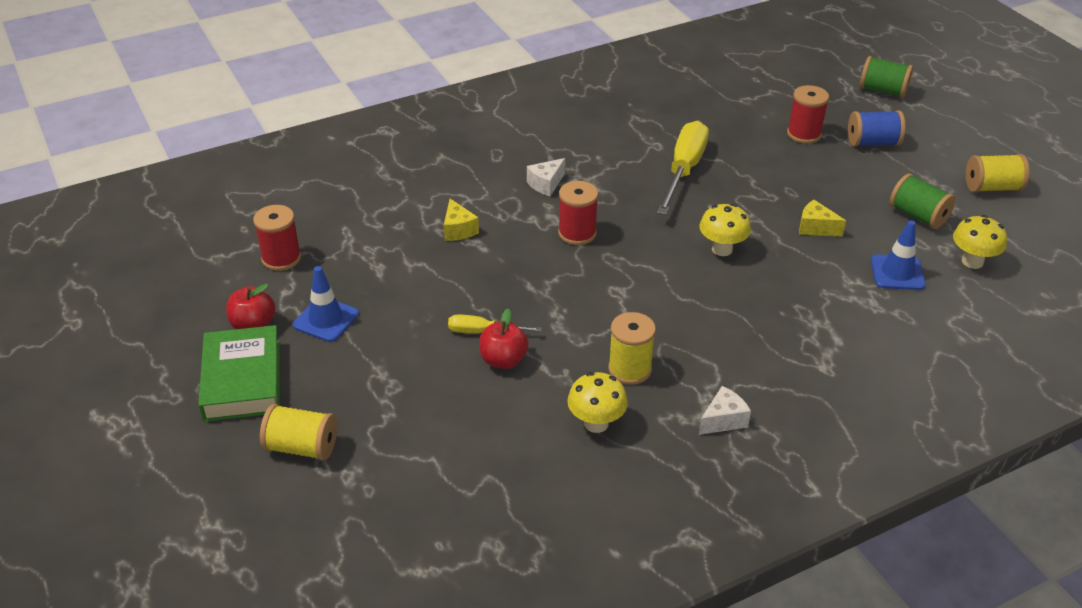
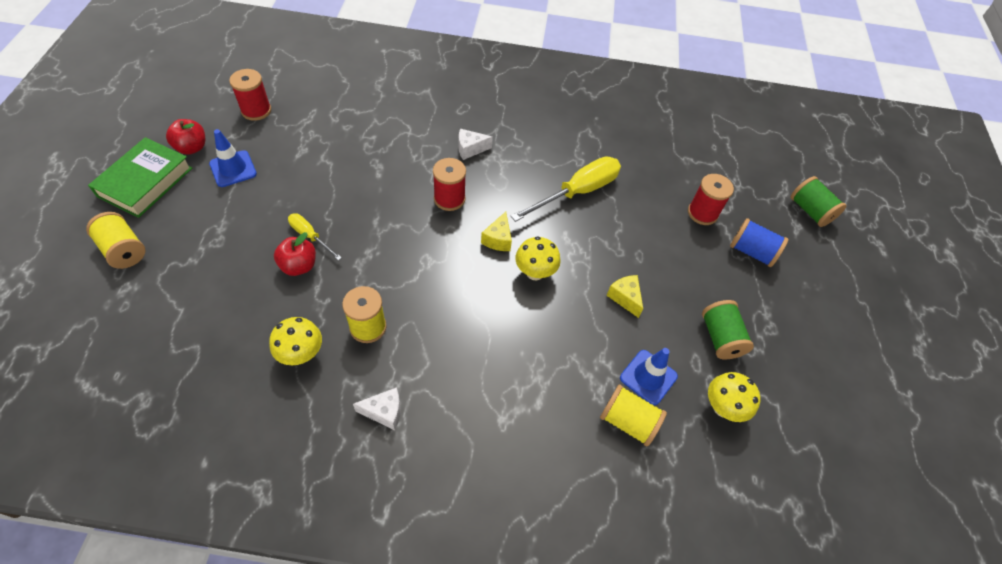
camera: 30 degrees right, 15 degrees up
yellow cheese [444,199,479,241] -> yellow cheese moved to [481,212,512,251]
yellow spool [966,154,1030,192] -> yellow spool moved to [600,384,667,447]

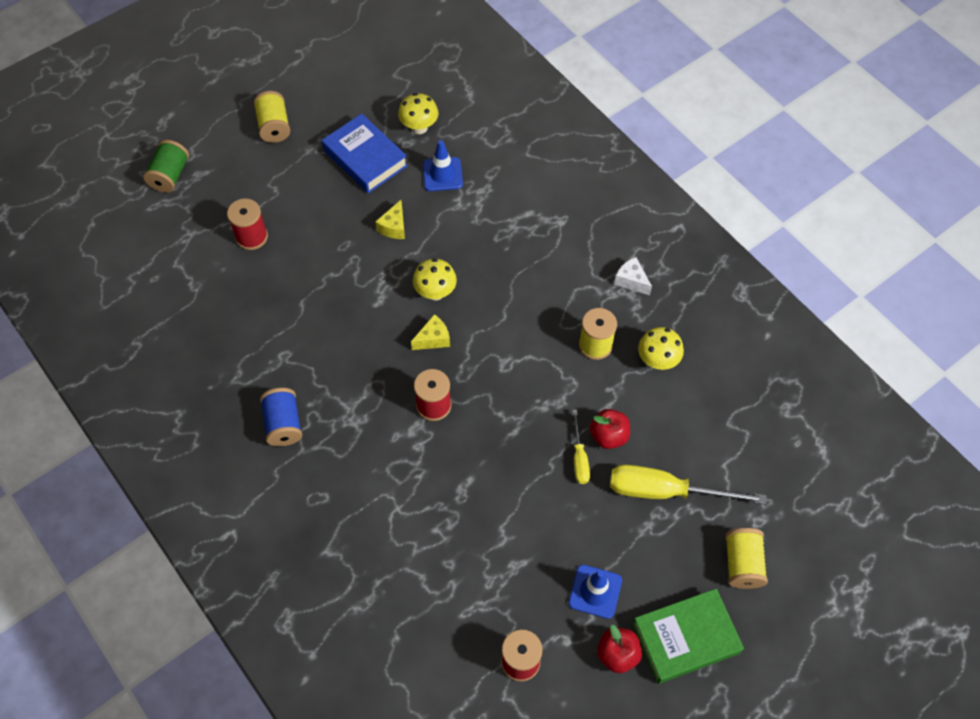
camera: 130 degrees left, 5 degrees up
white cheese [459,129,493,160] -> none
yellow screwdriver [511,157,621,222] -> yellow screwdriver moved to [610,465,767,504]
yellow spool [600,384,667,447] -> yellow spool moved to [254,91,290,143]
green spool [702,300,754,359] -> blue book [322,114,408,193]
blue spool [730,218,788,267] -> blue spool moved to [260,388,302,446]

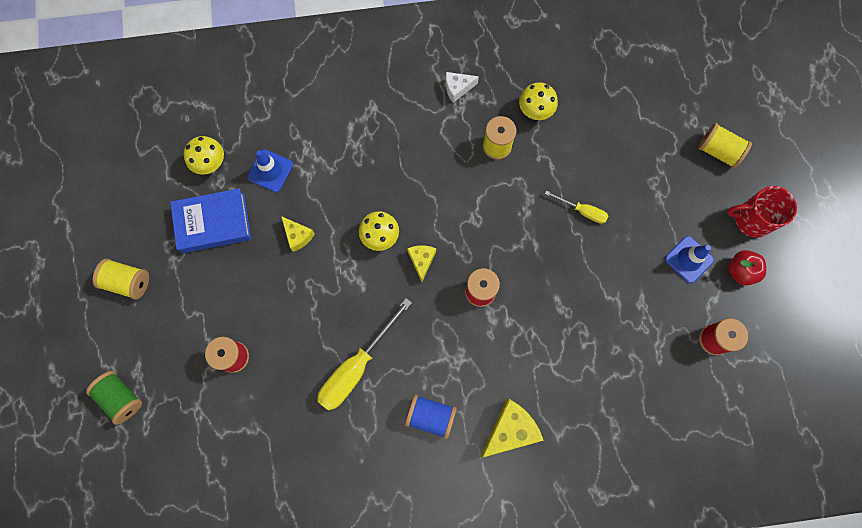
camera: 60 degrees left, 15 degrees up
red apple [589,409,630,449] -> none
yellow screwdriver [610,465,767,504] -> yellow screwdriver moved to [317,298,412,410]
green book [633,589,744,684] -> red mug [727,186,797,238]
none -> yellow cheese [480,399,544,458]

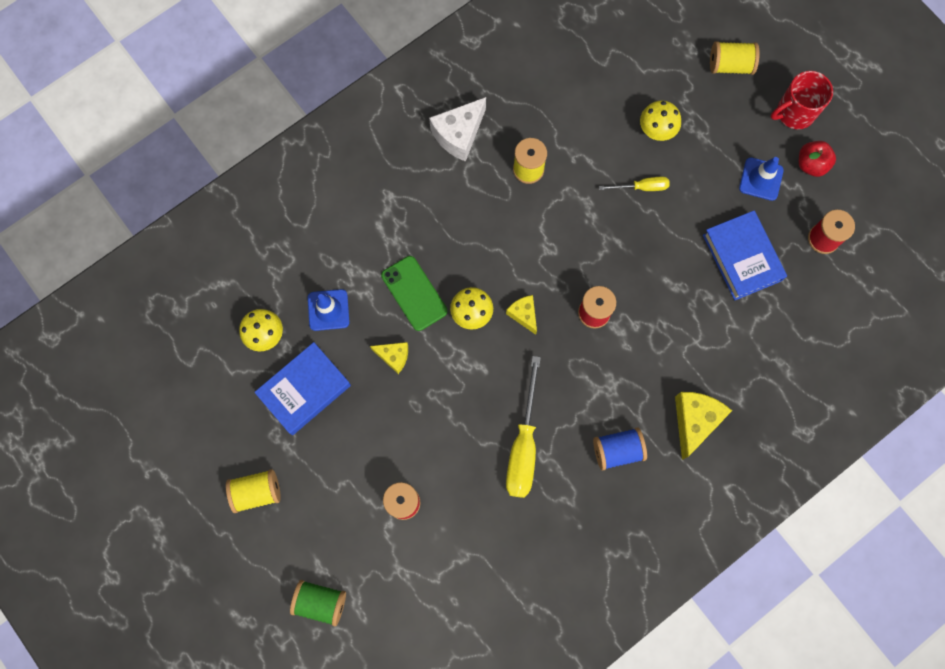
camera: 30 degrees left, 0 degrees up
white cheese [446,72,479,103] -> white cheese [429,97,486,162], size x1.70
yellow mushroom [519,82,558,120] -> yellow mushroom moved to [640,100,681,141]
none -> green phone [381,256,448,331]
none -> blue book [703,211,787,300]

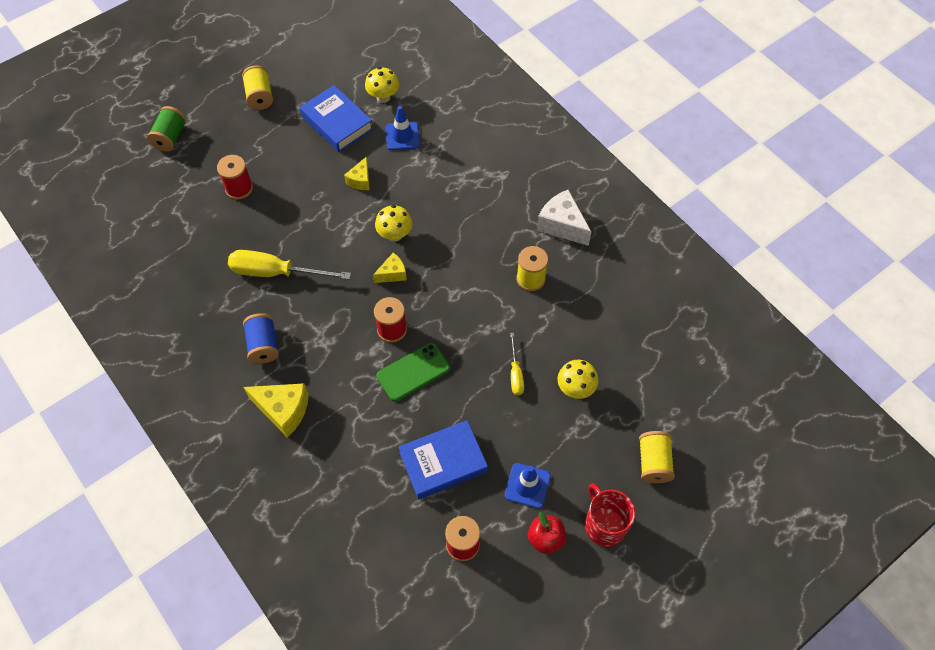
camera: 90 degrees right, 15 degrees down
green phone [381,256,448,331] -> green phone moved to [377,343,450,401]

